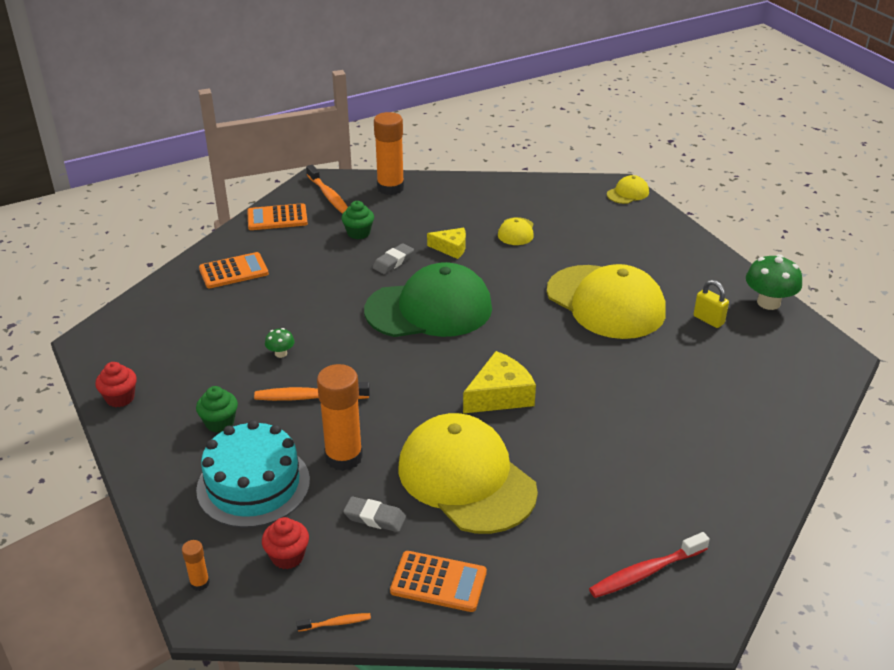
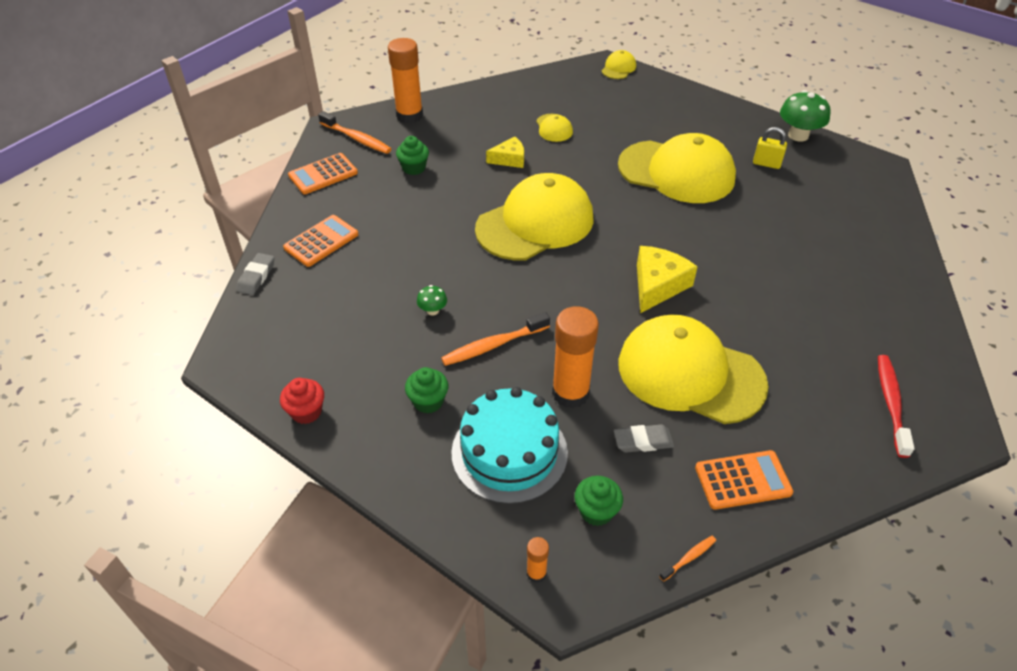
camera: 25 degrees left, 10 degrees up
red cupcake [262,517,309,569] -> green cupcake [575,476,623,526]
green cap [364,262,492,337] -> yellow cap [475,173,594,260]
grey eraser [372,243,414,274] -> grey eraser moved to [236,253,274,295]
red toothbrush [589,532,710,598] -> red toothbrush turned 150 degrees clockwise [878,355,914,458]

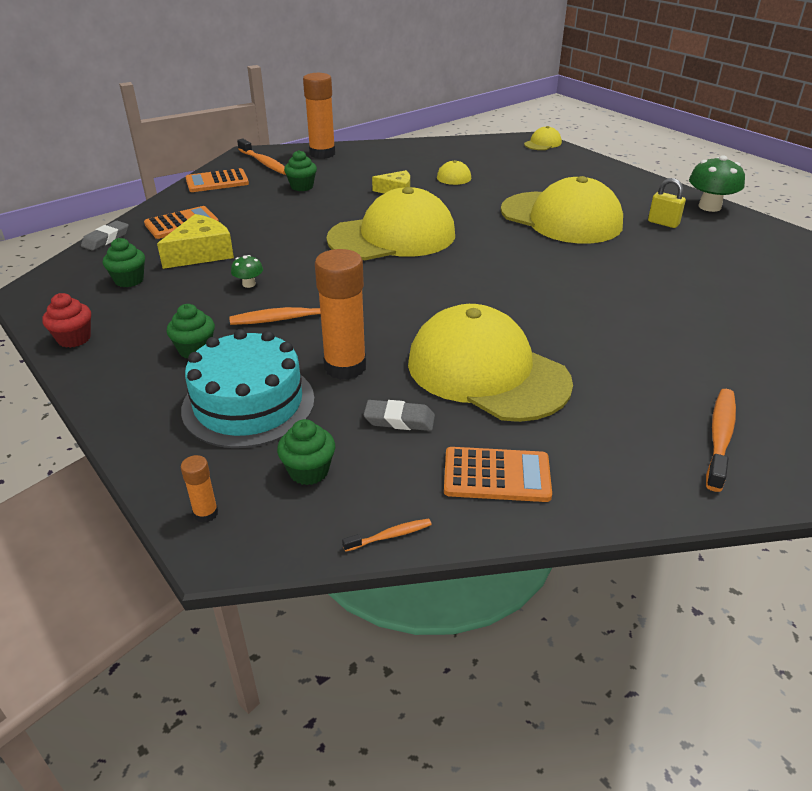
camera: 15 degrees right, 10 degrees down
yellow cheese [637,246,698,313] -> yellow cheese moved to [157,214,234,269]
red toothbrush [878,355,914,458] -> orange toothbrush [706,389,736,492]
none -> green cupcake [103,238,145,287]

